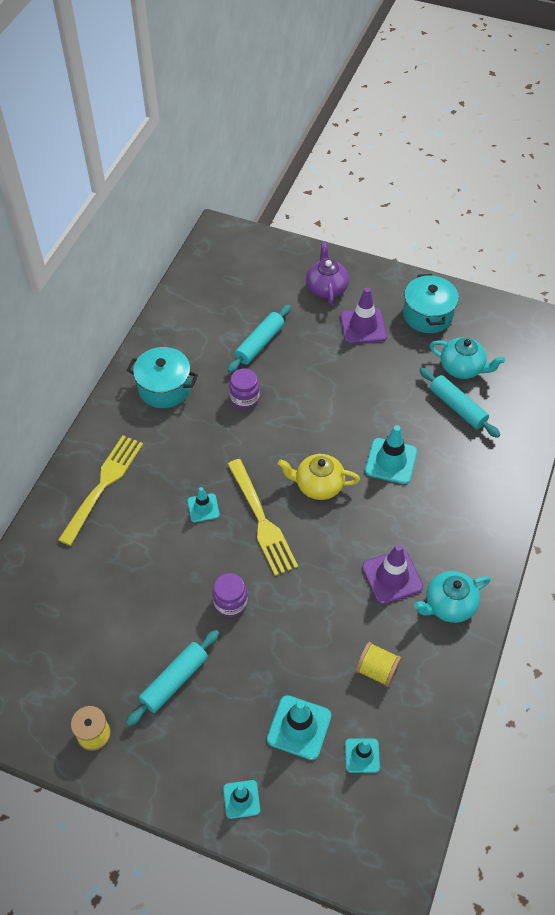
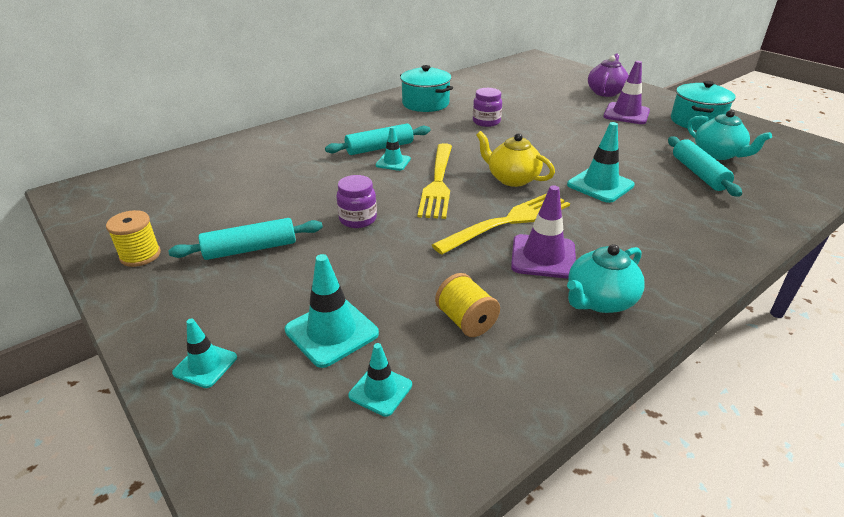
camera: 30 degrees right, 20 degrees down
yellow fork [58,435,143,546] -> yellow fork moved to [432,194,570,254]
turquoise rolling pin [227,305,291,373] -> turquoise rolling pin moved to [325,124,431,155]
turquoise teapot [414,571,490,623] -> turquoise teapot turned 45 degrees counterclockwise [567,244,645,313]

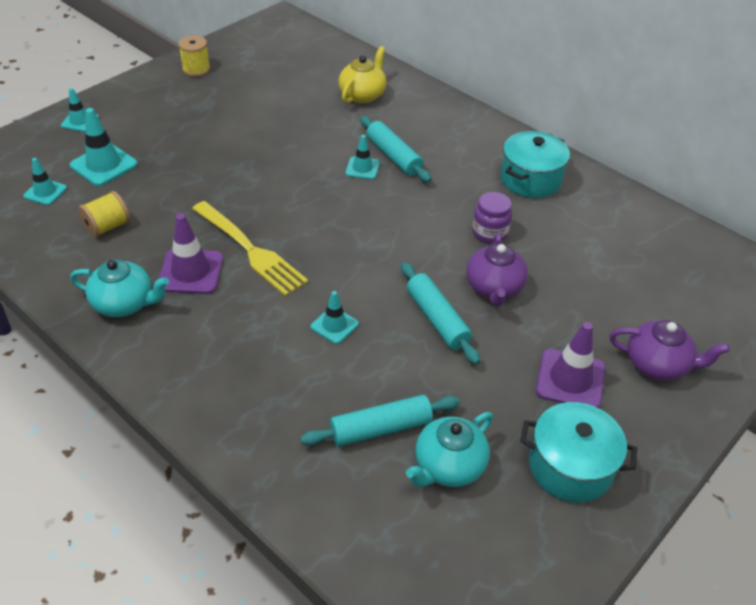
camera: 80 degrees right, 10 degrees up
turquoise rolling pin [168,218,323,260] -> turquoise rolling pin moved to [401,262,480,364]
purple jar [336,175,377,228] -> none
yellow fork [417,143,452,219] -> none
yellow teapot [476,131,555,187] -> yellow teapot moved to [339,46,386,103]
turquoise traffic cone [567,122,635,203] -> turquoise traffic cone [311,291,359,344], size x0.61
turquoise teapot [567,244,645,313] -> turquoise teapot turned 150 degrees clockwise [70,260,169,317]
none -> purple teapot [466,233,528,307]

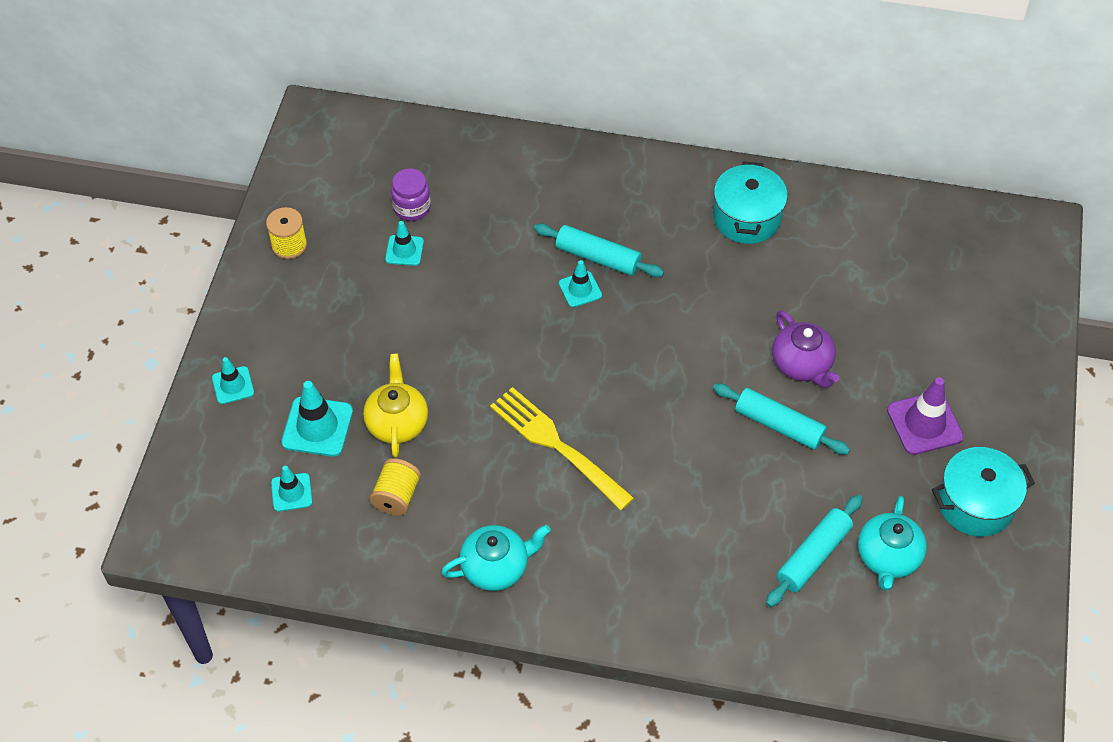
camera: 30 degrees left, 10 degrees up
purple traffic cone [159,213,223,294] -> none
yellow fork [192,201,308,296] -> yellow fork turned 150 degrees counterclockwise [490,387,634,510]
turquoise traffic cone [311,291,359,344] -> turquoise traffic cone moved to [385,221,424,266]
yellow teapot [339,46,386,103] -> yellow teapot moved to [363,354,428,458]
purple jar [472,192,512,244] -> purple jar moved to [391,168,431,221]
purple teapot [609,320,730,381] -> none

